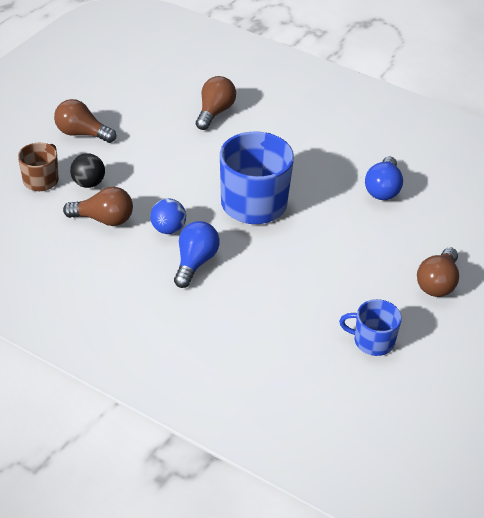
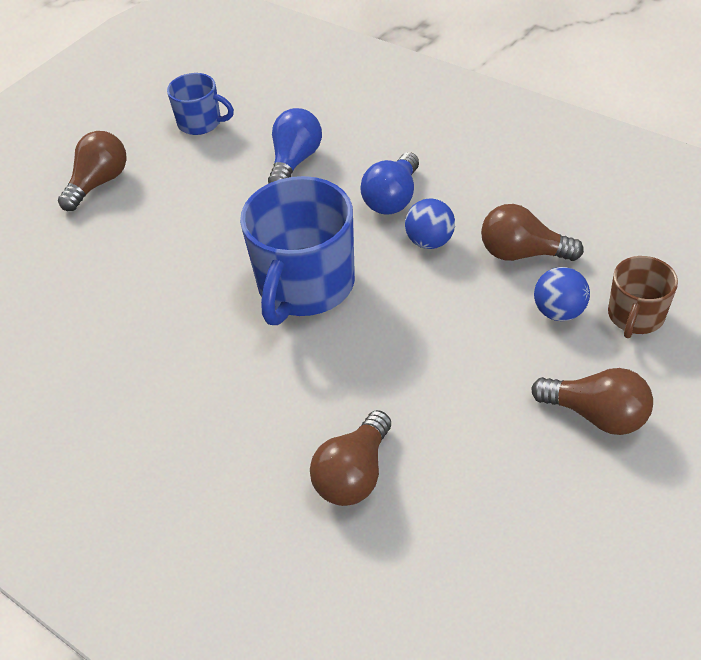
camera: 170 degrees left, 5 degrees up
black ball [70,153,105,188] -> blue ball [534,267,590,321]
blue light bulb [365,156,403,200] -> blue light bulb moved to [268,108,322,183]

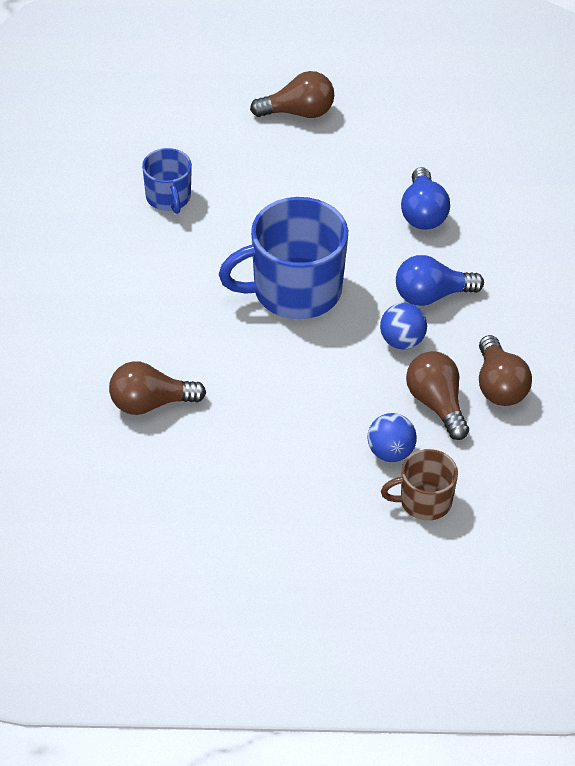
camera: 50 degrees right, 0 degrees up
blue mug [167,73,234,135] -> blue mug moved to [142,148,192,214]
blue light bulb [268,108,322,183] -> blue light bulb turned 105 degrees clockwise [401,167,450,230]
brown light bulb [531,368,653,435] -> brown light bulb moved to [479,335,532,406]

